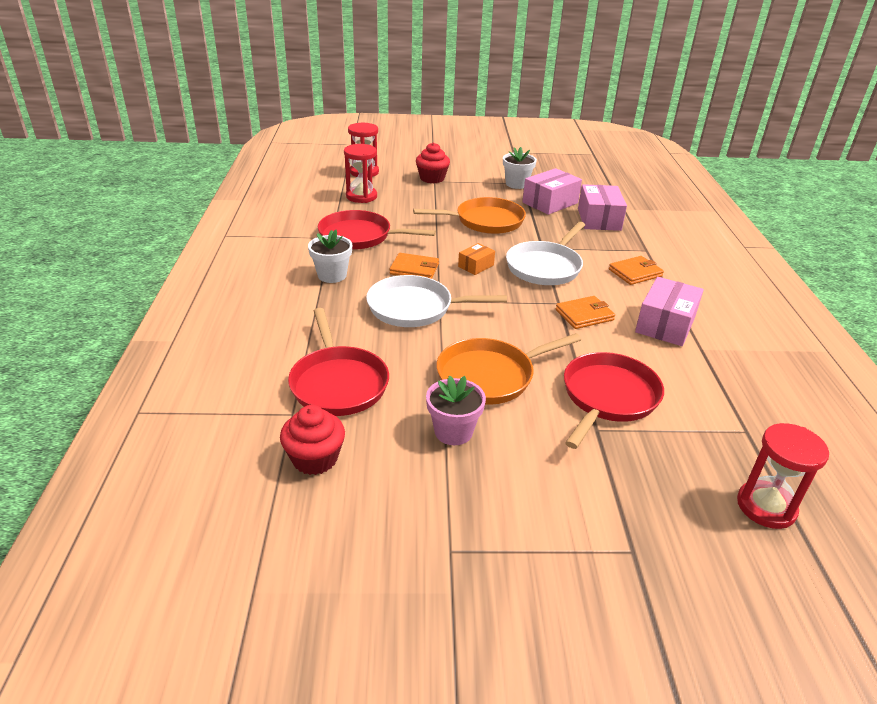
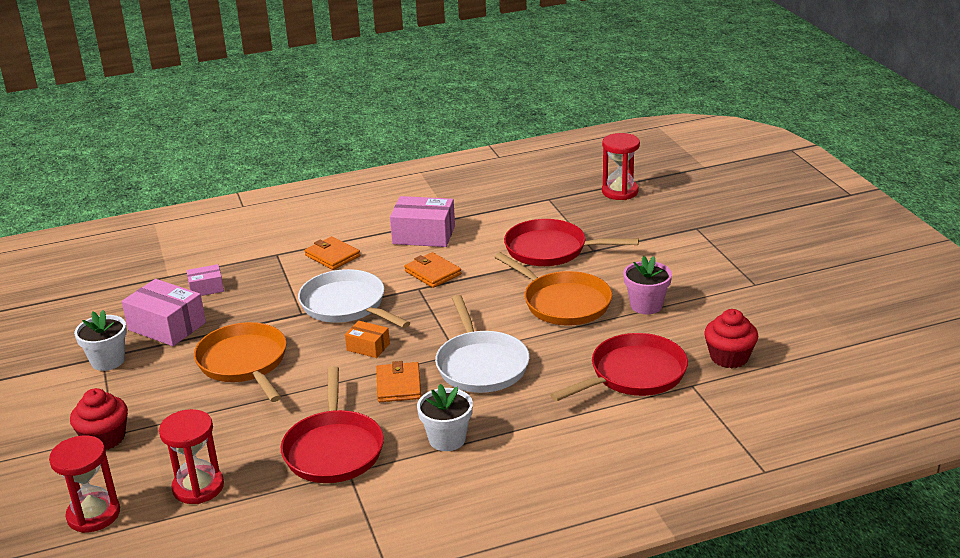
camera: 105 degrees left, 5 degrees down
white pan [506,222,585,285] -> white pan turned 150 degrees counterclockwise [298,269,410,328]
pink box [578,184,627,231] -> pink box [186,264,224,296], size x0.55

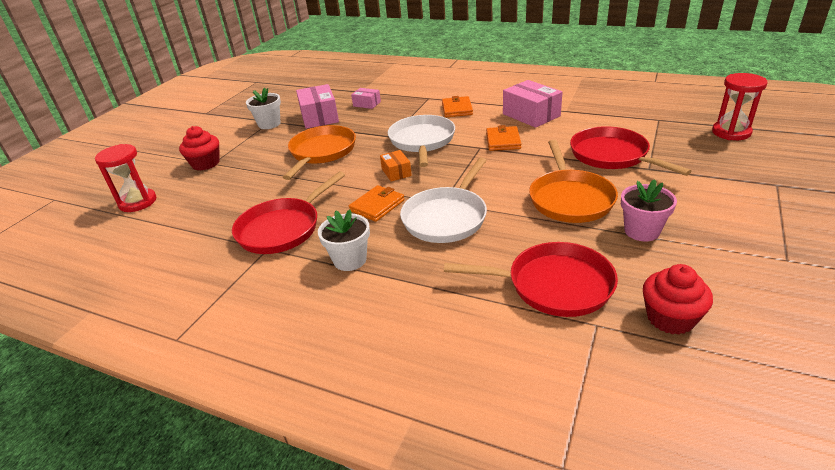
camera: 45 degrees right, 5 degrees up
red hourglass [159,409,224,504] -> none

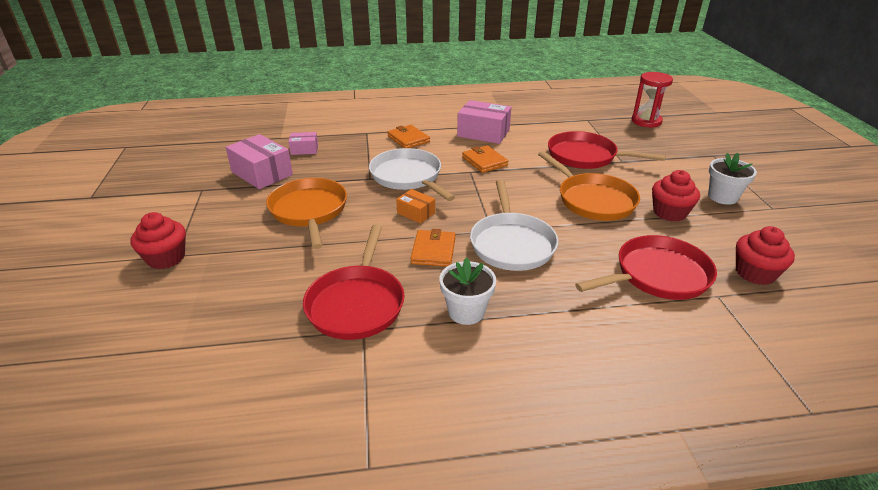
camera: 35 degrees left, 0 degrees up
red hourglass [95,144,156,212] -> none
white flower pot [246,87,281,129] -> white flower pot moved to [708,153,757,205]
pink flower pot [621,179,677,241] -> red cupcake [652,170,700,222]

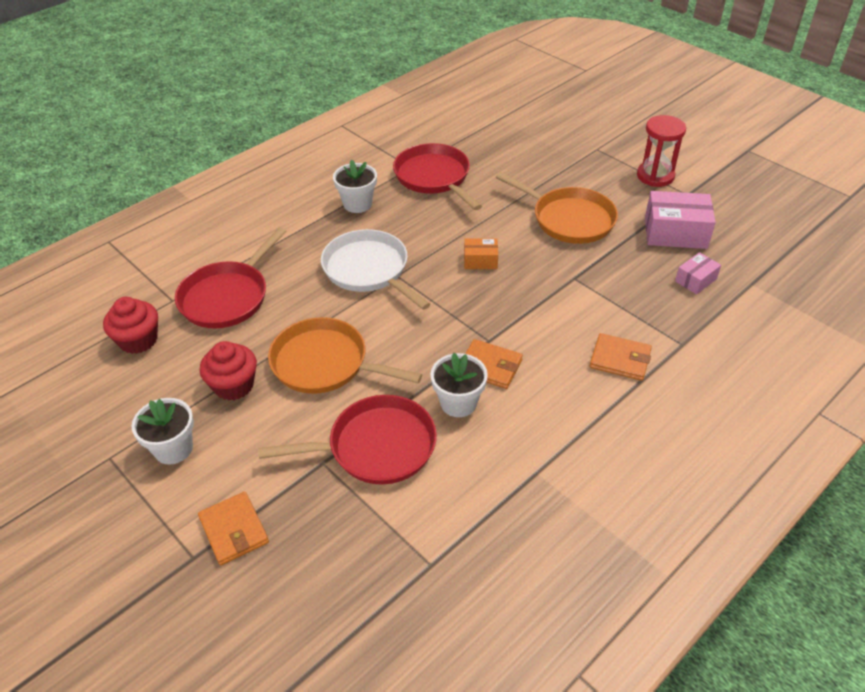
camera: 145 degrees right, 10 degrees up
red cupcake [130,212,186,269] -> none
white pan [369,148,455,201] -> none
orange wallet [411,229,456,267] -> orange wallet moved to [198,492,269,565]
pink box [457,100,511,144] -> none
red hourglass [632,72,673,128] -> red hourglass moved to [637,115,686,187]
none -> white flower pot [431,353,488,417]

